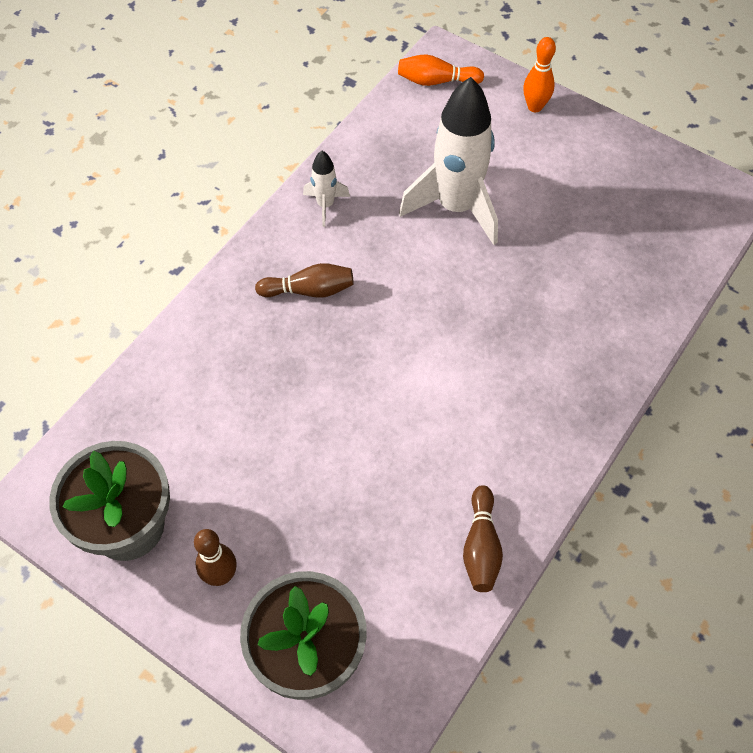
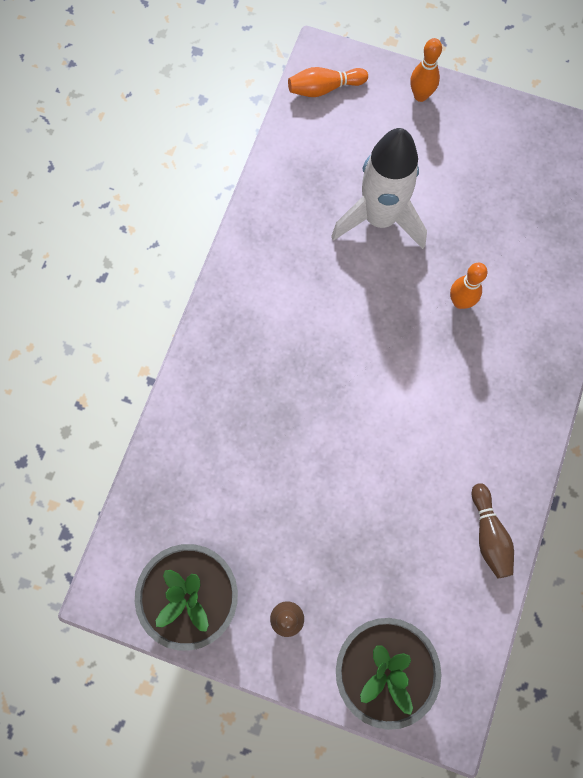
camera: 15 degrees left, 15 degrees up
brown bowling pin [255,263,354,298] -> none
white rocket [303,151,350,227] -> none
none -> orange bowling pin [450,263,488,309]

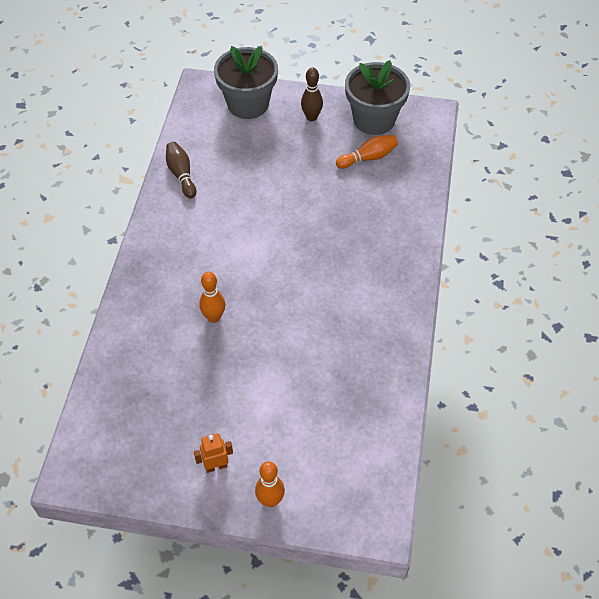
camera: 170 degrees right, 20 degrees down
orange bowling pin [288,67,368,97] -> orange bowling pin moved to [336,135,398,169]
white rocket [331,128,427,249] -> none
none -> orange robot [194,433,233,473]

